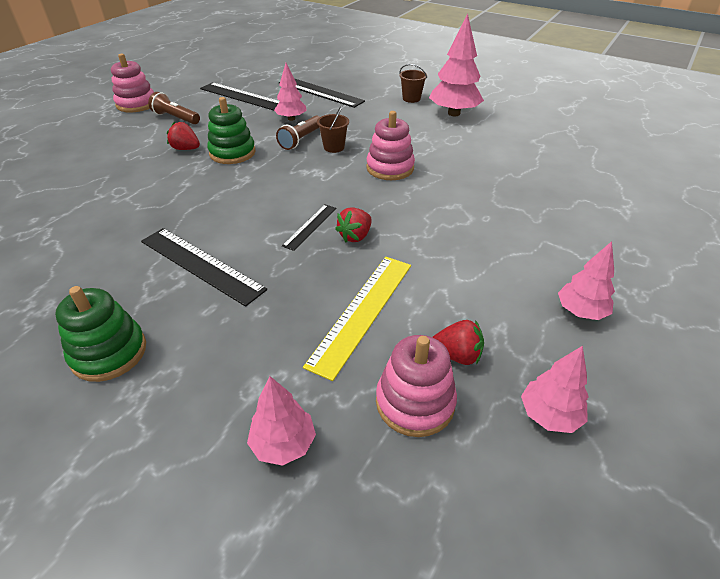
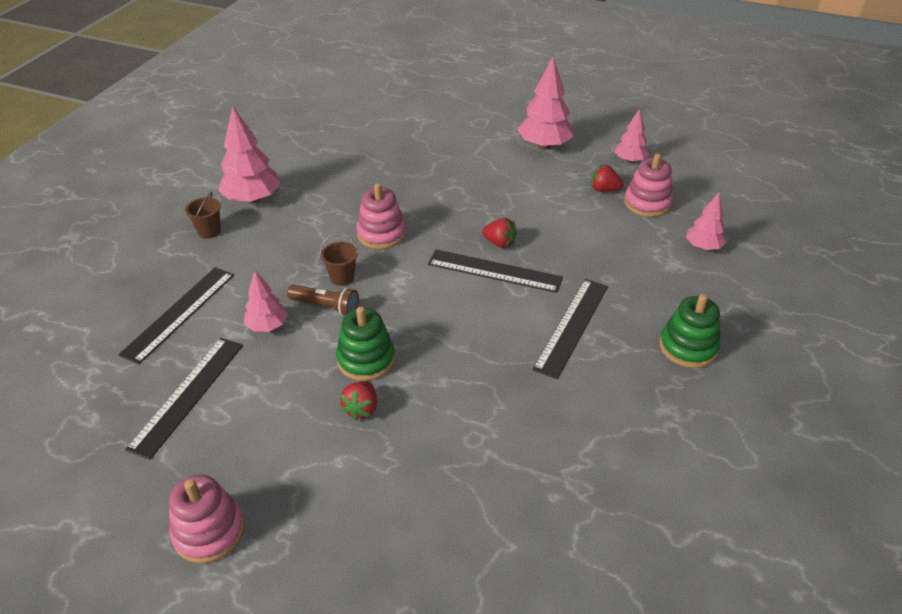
camera: 100 degrees left, 0 degrees up
brown flashlight [148,92,200,124] -> none
black ruler [282,204,336,251] -> black ruler [428,250,563,293], size x1.82
yellow ruler [303,257,411,381] -> none
red strawberry [433,320,484,365] -> red strawberry turned 75 degrees counterclockwise [591,165,623,192]
pink tree [558,241,615,320] -> pink tree [517,57,574,150], size x1.68

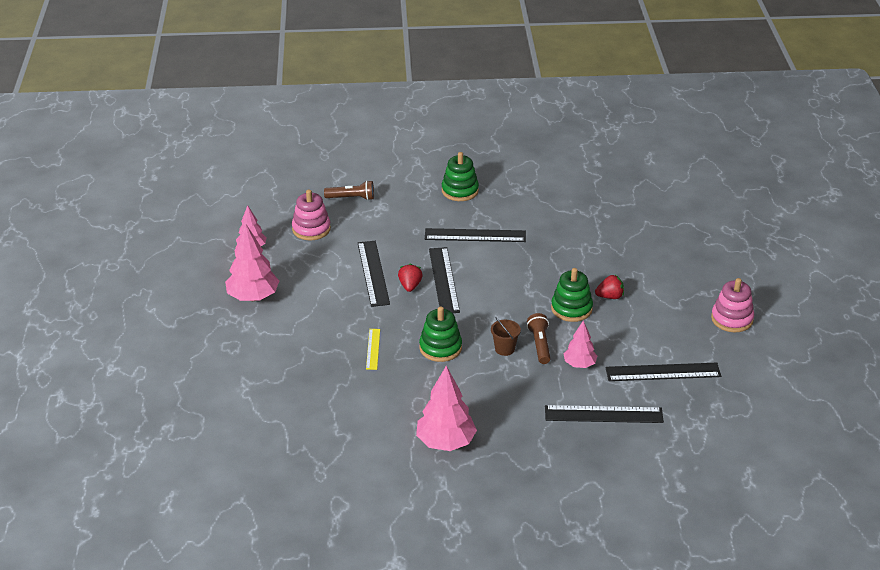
camera: 115 degrees left, 5 degrees down
brown bucket [185,192,221,239] -> none
pink stacking toy [356,183,406,249] -> green stacking toy [419,306,462,362]
red strawberry [591,165,623,192] -> none
pink tree [686,193,726,250] -> brown flashlight [324,181,374,200]
none -> black ruler [358,241,390,307]
none -> yellow ruler [366,329,380,370]

